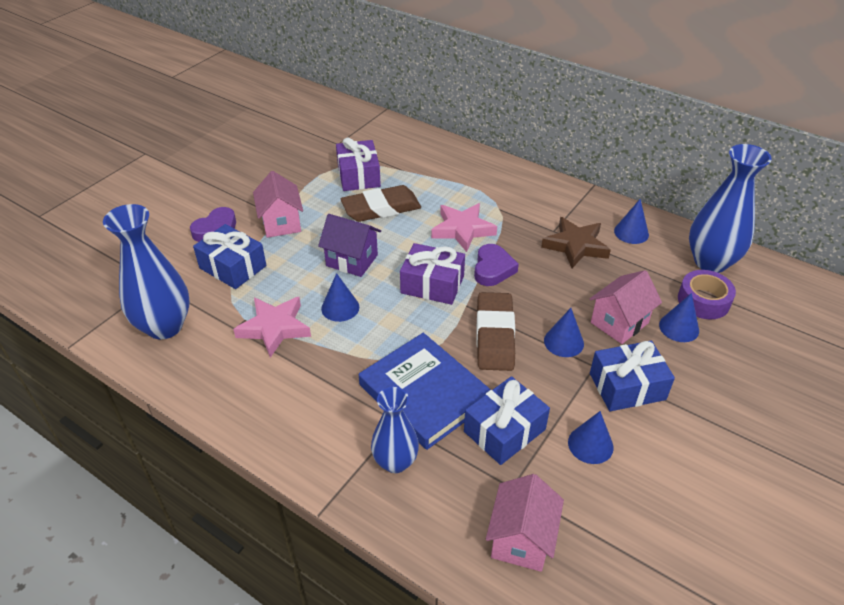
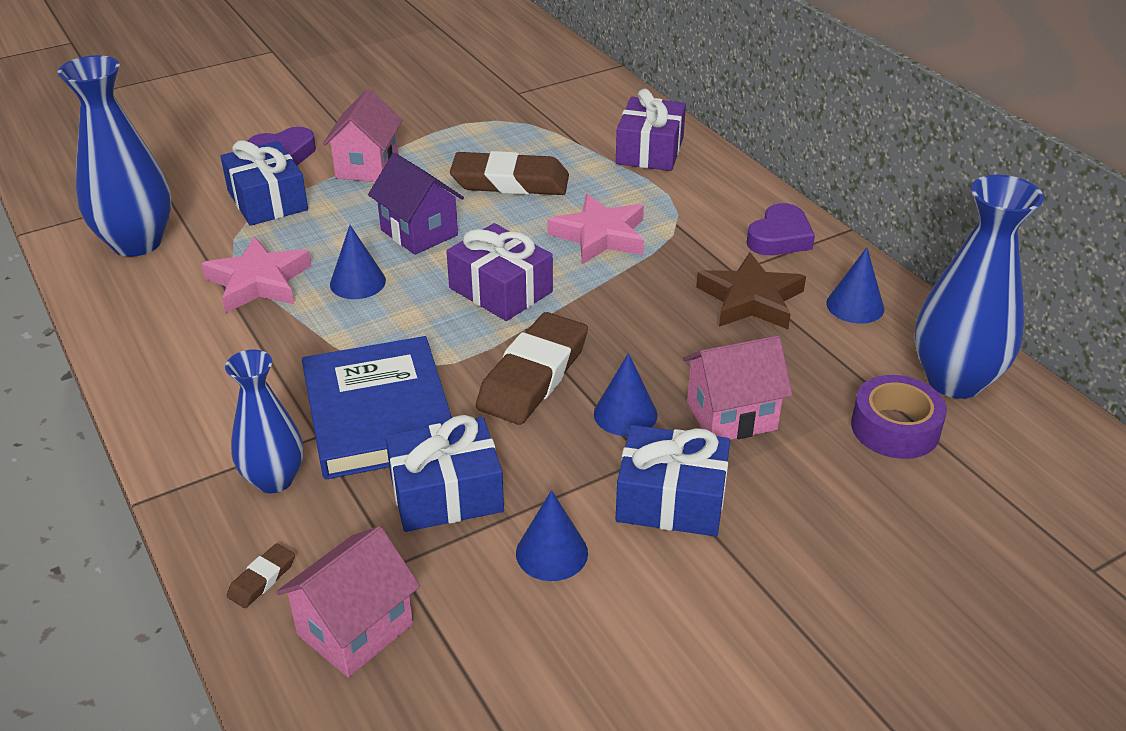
camera: 25 degrees right, 5 degrees down
purple gift [336,138,381,191] -> purple gift moved to [616,89,686,171]
purple heart [474,244,519,286] -> purple heart moved to [747,203,815,255]
blue cone [659,293,699,342] -> none
none -> brown eraser [227,544,295,608]

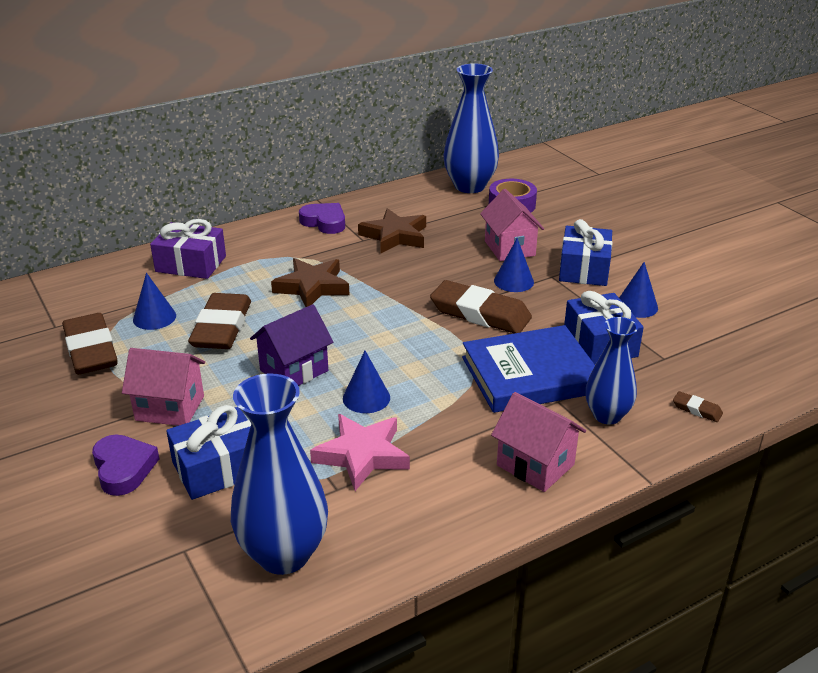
camera: 90 degrees left, 5 degrees down
pink house [276,526,420,677] -> pink house moved to [491,392,586,492]
purple gift [446,223,553,321] -> none
pink star [547,194,644,264] -> brown star [271,258,349,307]
blue cone [826,247,884,324] -> blue cone moved to [133,273,176,330]
none -> brown eraser [62,313,118,375]

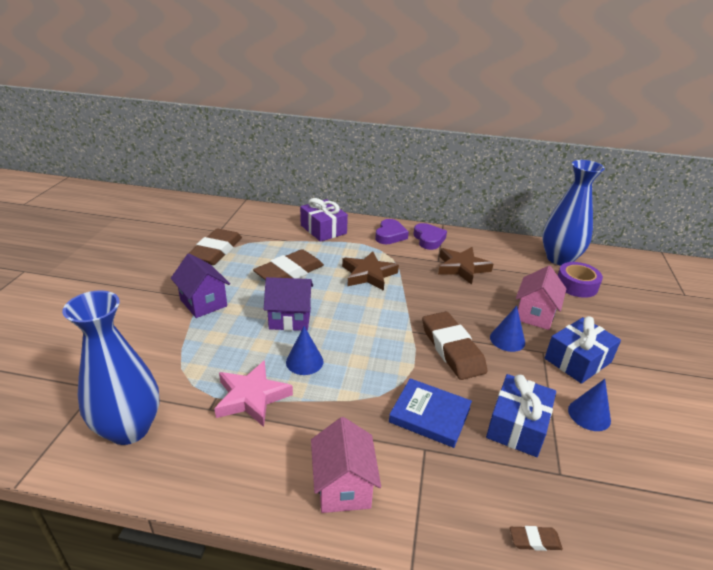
camera: 40 degrees right, 0 degrees up
purple heart [92,435,159,496] -> purple heart moved to [375,219,409,244]
pink house [122,348,205,426] -> purple house [171,253,230,318]
blue cone [133,273,176,330] -> none
blue gift [166,405,251,500] -> none
blue book [462,325,595,413] -> blue book [389,378,472,448], size x0.66
blue vase [586,317,638,424] -> none
brown eraser [673,391,723,422] -> brown eraser turned 75 degrees counterclockwise [510,526,563,551]

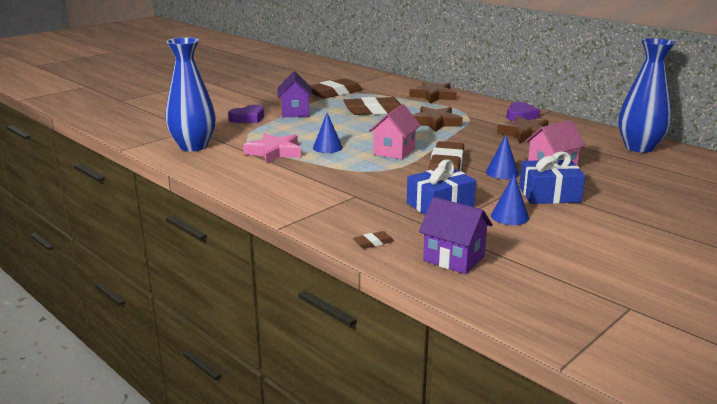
camera: 35 degrees right, 10 degrees down
purple house [264,277,313,331] -> purple house moved to [419,197,493,274]
purple gift [300,198,348,242] -> brown star [409,82,457,103]
pink house [311,417,381,513] -> pink house moved to [369,104,421,159]
purple heart [375,219,409,244] -> purple heart moved to [228,105,264,123]
blue book [389,378,472,448] -> none
brown eraser [510,526,563,551] -> brown eraser turned 60 degrees counterclockwise [353,231,394,249]
purple tape [558,262,603,298] -> none

